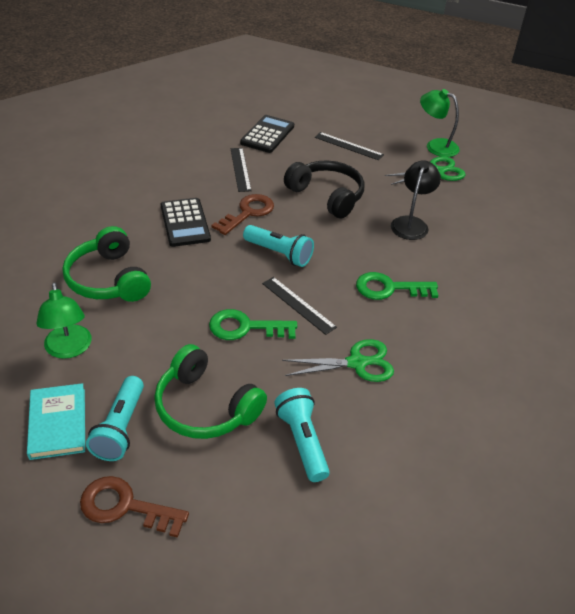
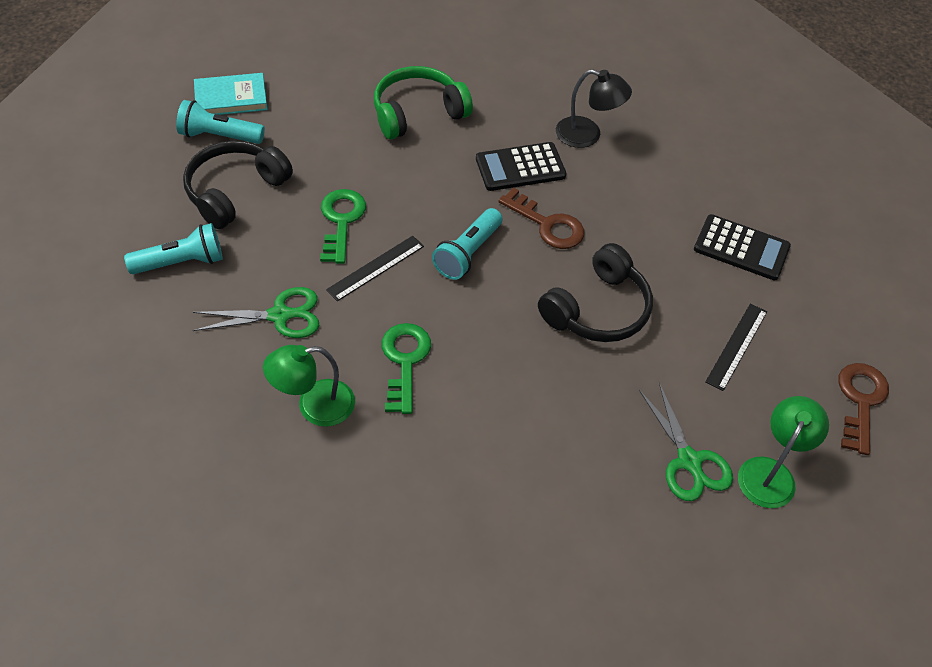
camera: 90 degrees right, 10 degrees up
green lamp [36,282,92,359] -> green lamp moved to [263,345,355,427]
brown key [80,476,189,538] -> brown key moved to [839,363,889,455]
green headphones [154,344,267,439] -> black headphones [183,141,293,229]
black ruler [231,148,251,192] -> none
green scissors [282,339,394,382] -> green scissors turned 90 degrees counterclockwise [193,287,319,338]
black lamp [391,160,441,240] -> black lamp moved to [556,69,632,148]

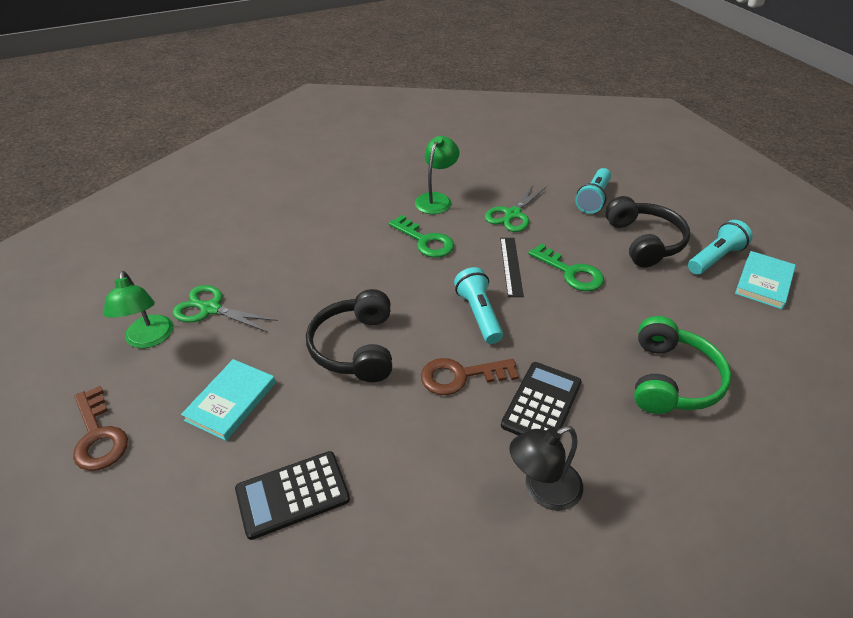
camera: 135 degrees right, 10 degrees down
black ruler [705,304,767,391] -> turquoise book [181,359,276,441]

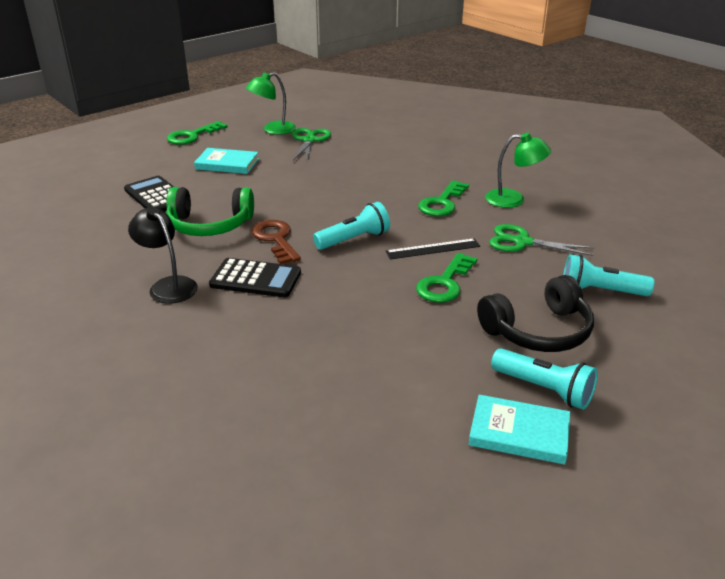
camera: 75 degrees right, 10 degrees down
brown key [73,386,128,471] -> green key [167,121,228,145]
black headphones [306,289,392,382] -> none
green headphones [634,316,731,414] -> green headphones moved to [166,187,254,236]

